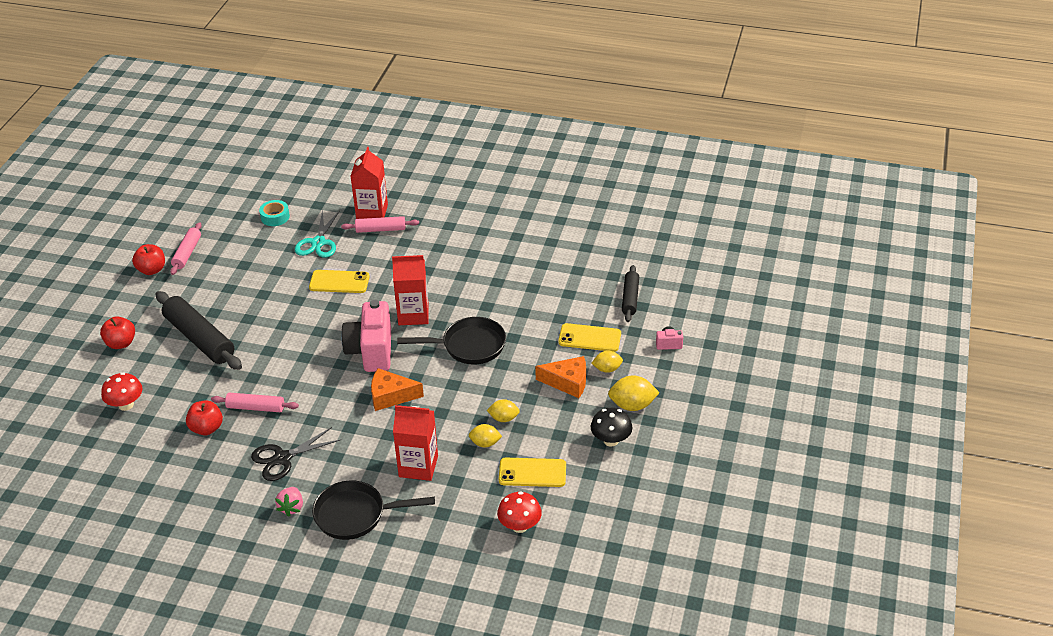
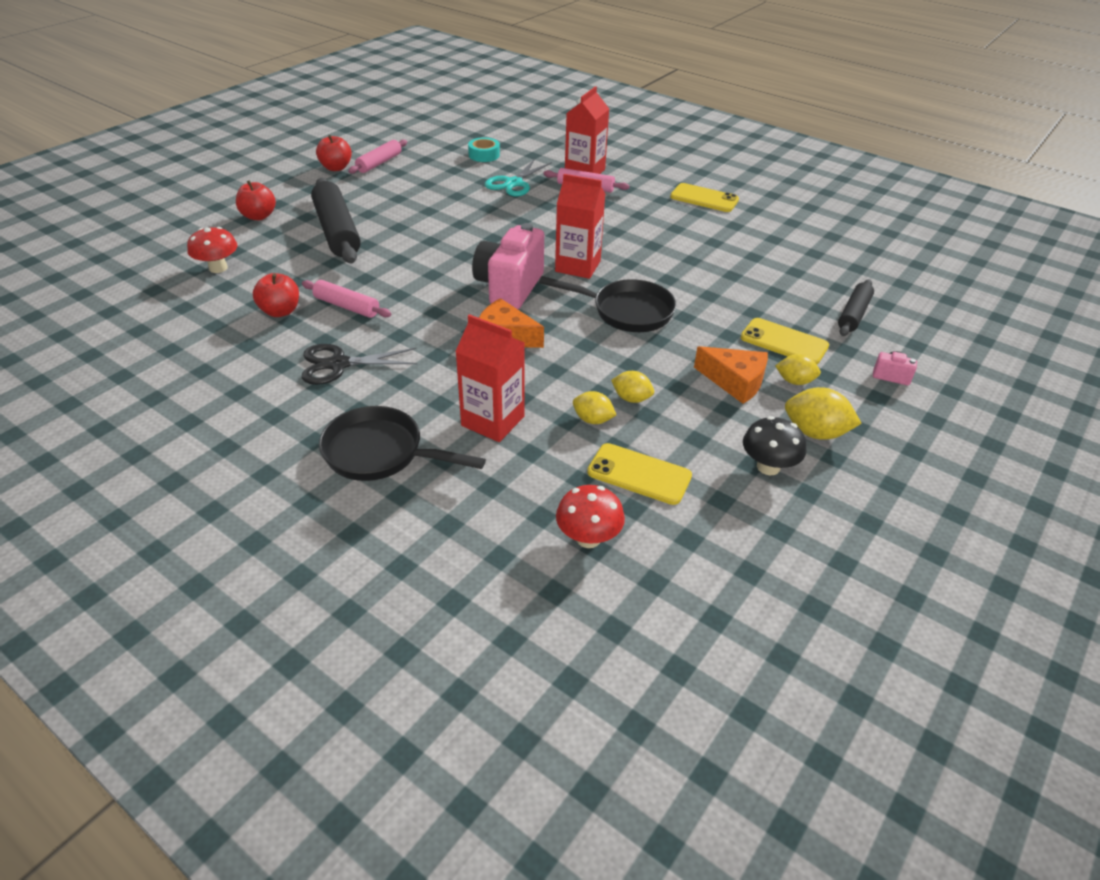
camera: 20 degrees right, 0 degrees up
pink strawberry [275,487,303,517] -> none
yellow phone [309,270,370,293] -> yellow phone moved to [670,183,739,212]

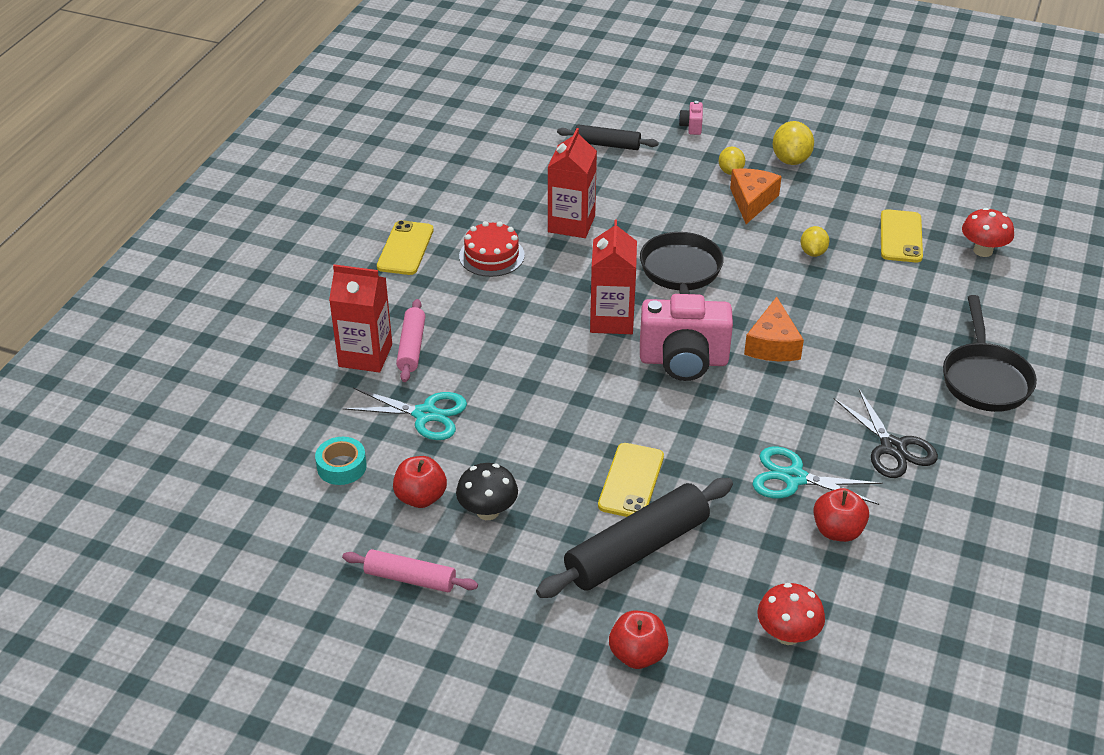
camera: 105 degrees left, 0 degrees up
pink rolling pin [302,280,391,318] -> turquoise scissors [752,447,883,505]
red apple [316,135,352,171] -> red apple moved to [393,456,447,508]
red carton [455,314,525,442] -> red carton moved to [547,128,597,238]
yellow lemon [573,391,616,424] -> none
yellow phone [741,318,829,364] -> yellow phone moved to [598,443,664,517]
black mushroom [743,416,806,475] -> black mushroom moved to [456,463,518,520]
none -> red cake [459,221,525,277]

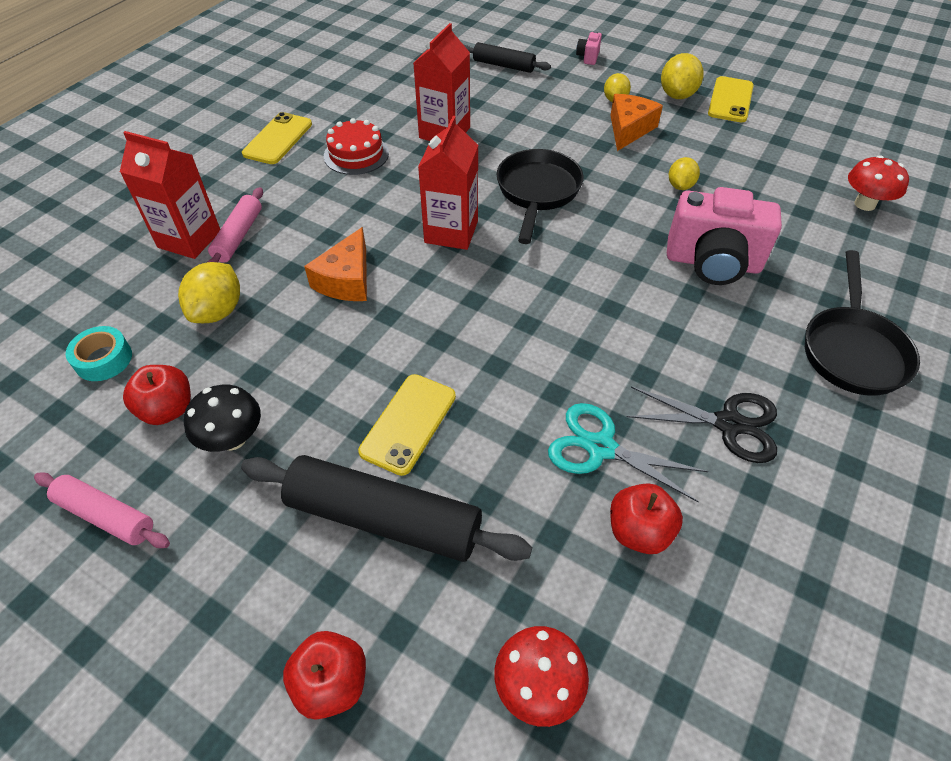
camera: 10 degrees right, 10 degrees up
turquoise scissors [343,388,467,440] -> yellow lemon [178,262,240,323]
black rolling pin [536,478,733,598] -> black rolling pin turned 45 degrees clockwise [241,455,532,562]
pink camera [640,294,733,381] -> pink camera moved to [667,187,782,285]
orange cheese [744,297,804,361] -> orange cheese moved to [304,227,367,301]
black scissors [834,389,938,478] -> black scissors turned 60 degrees counterclockwise [626,387,777,463]
yellow phone [881,209,923,263] -> yellow phone moved to [708,76,754,122]

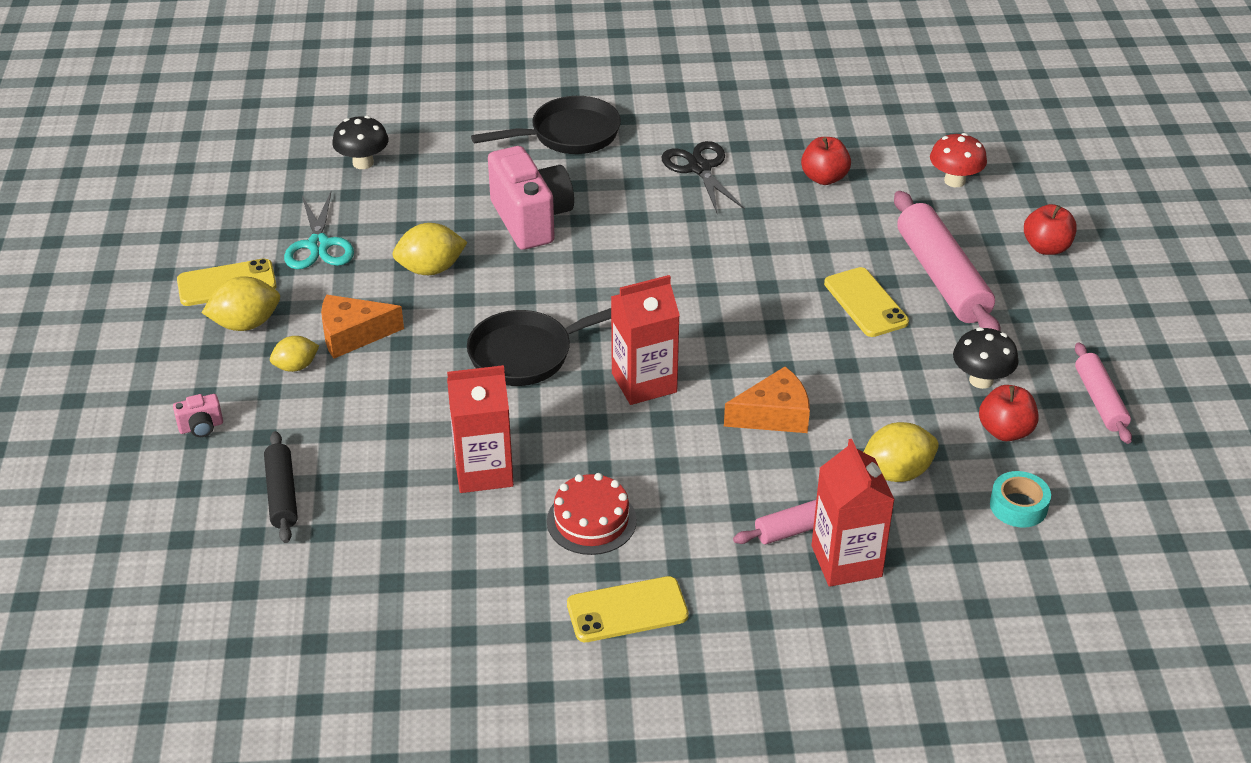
camera: 125 degrees left, 10 degrees down
black rolling pin [241,455,532,562] -> pink rolling pin [894,191,1001,331]
yellow phone [358,374,456,476] -> yellow phone turned 75 degrees clockwise [824,267,909,337]
turquoise scissors [548,403,709,503] -> turquoise scissors moved to [284,192,354,269]
yellow lemon [669,157,700,190] -> yellow lemon [392,223,468,275], size x1.56
red mushroom [848,155,909,211] -> black mushroom [332,116,389,169]

